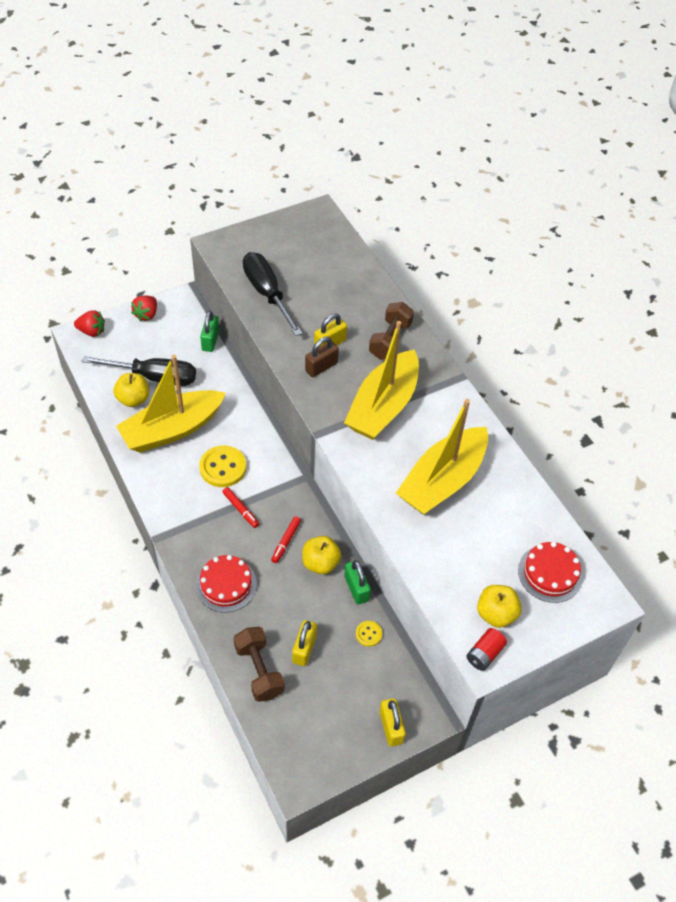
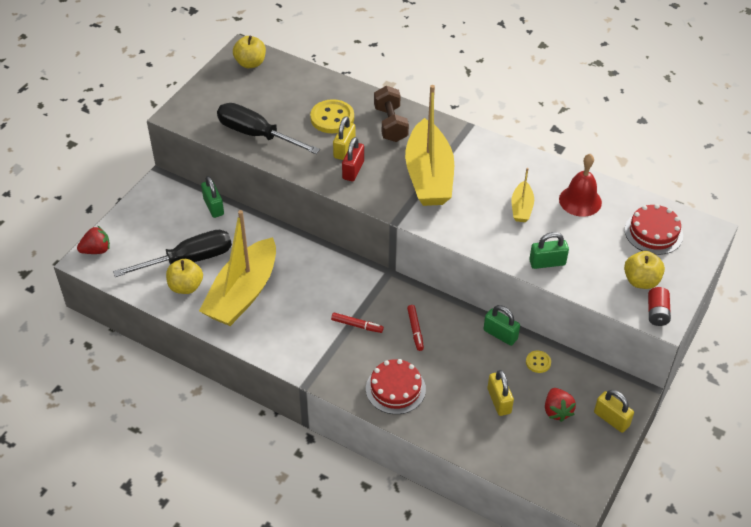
camera: 30 degrees left, 5 degrees down
red strawberry [131,296,157,321] -> red strawberry moved to [545,388,576,422]
yellow button [199,445,246,487] -> yellow button moved to [310,99,354,133]
brown dumbbell [234,627,284,702] -> none
yellow apple [302,536,341,574] -> yellow apple moved to [233,35,266,68]
brown padlock [305,337,339,377] -> red padlock [342,137,364,181]
yellow boat [396,399,488,515] -> yellow boat [512,168,534,222], size x0.46
none -> green padlock [529,232,569,269]
none -> red bell [559,154,602,217]

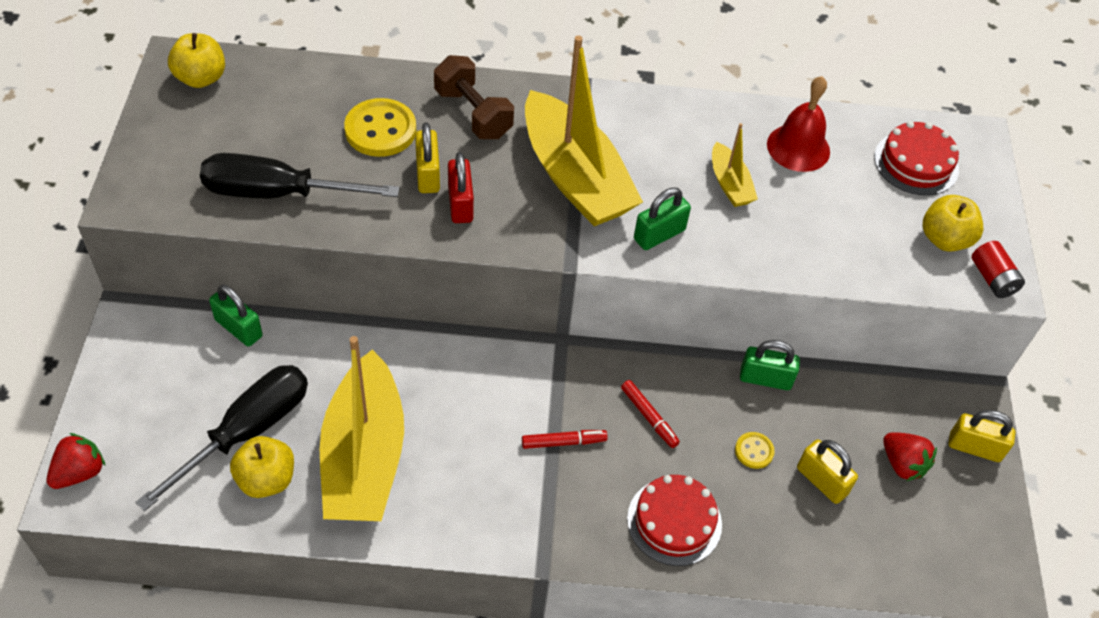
camera: 30 degrees left, 5 degrees up
yellow button [526,351,551,373] -> yellow button moved to [735,432,775,469]
green padlock [529,232,569,269] -> green padlock moved to [634,187,691,250]

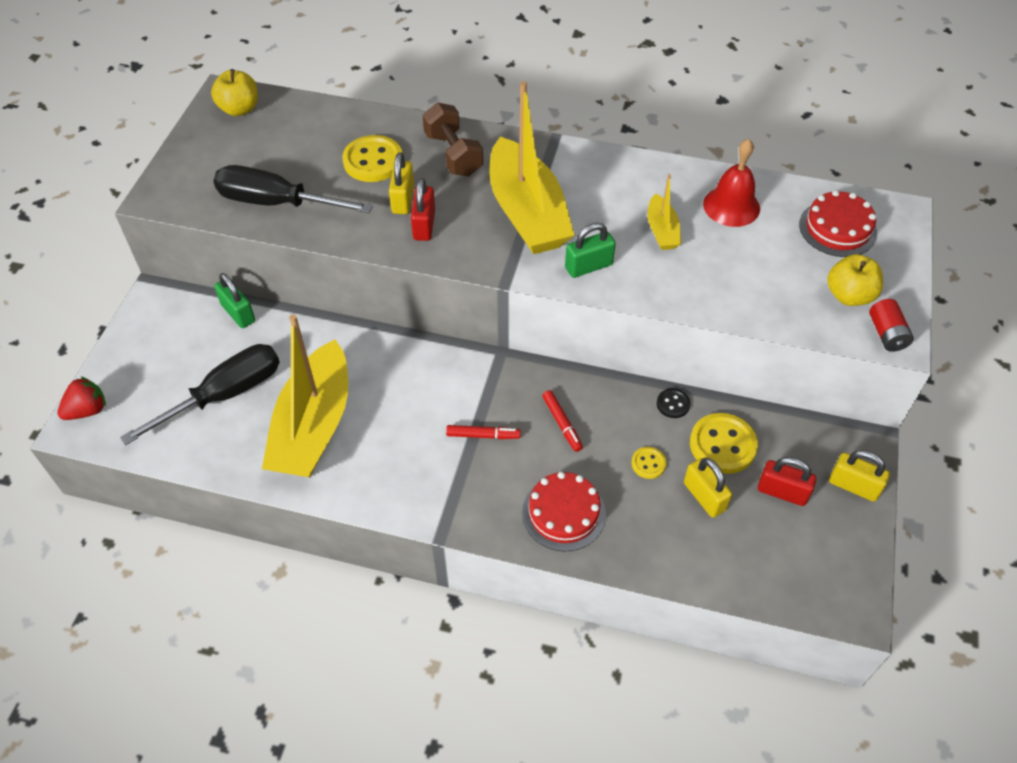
camera: 15 degrees right, 0 degrees up
yellow apple [230,436,294,498] -> none
green padlock [740,340,800,390] -> black button [657,388,690,418]
red strawberry [883,432,937,481] -> red padlock [758,457,816,506]
none -> yellow button [690,413,758,474]

